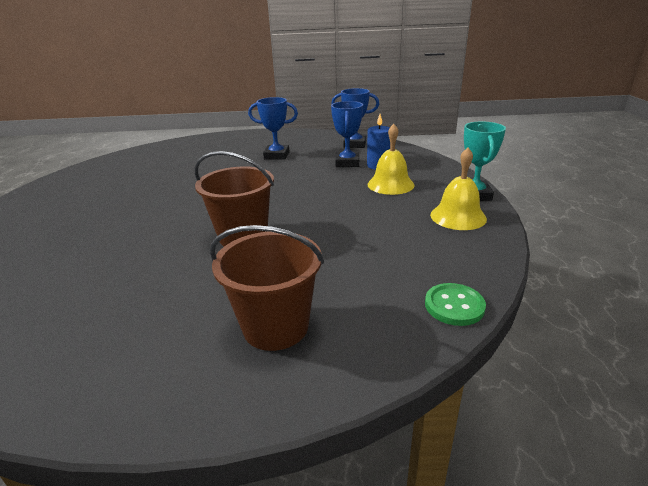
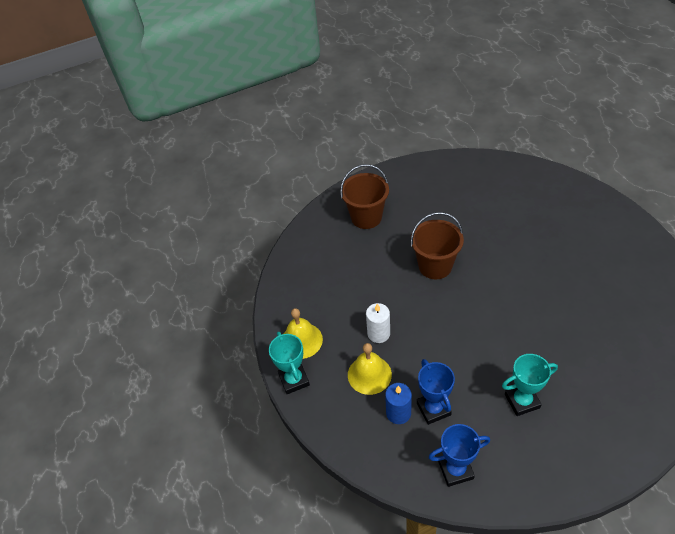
camera: 160 degrees right, 20 degrees up
blue trophy [248,97,298,160] -> turquoise trophy [502,354,558,416]
green button [425,283,486,326] -> none
none -> white candle [366,303,390,343]

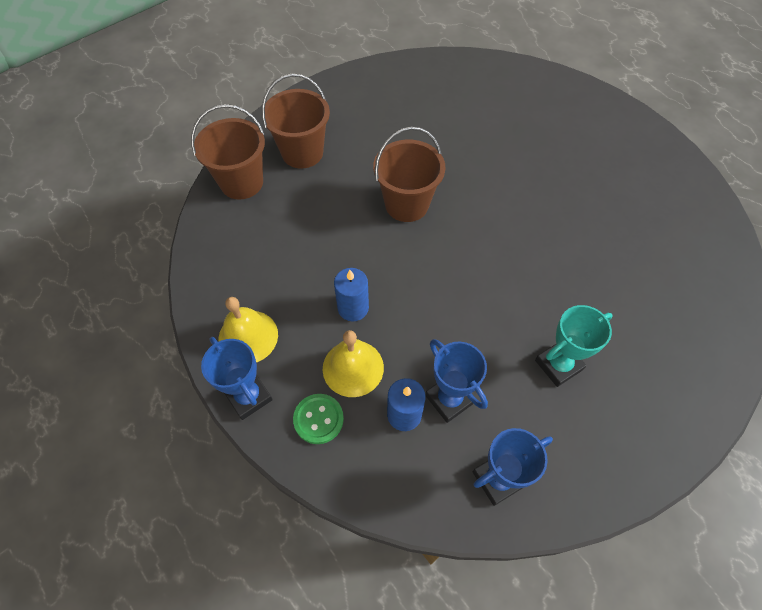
camera: 20 degrees left, 10 degrees up
turquoise trophy [269,332,310,394] -> blue trophy [201,337,273,420]
white candle [366,303,390,343] -> blue candle [334,268,369,321]
none -> brown bucket [191,104,265,199]
none -> green button [293,394,344,444]

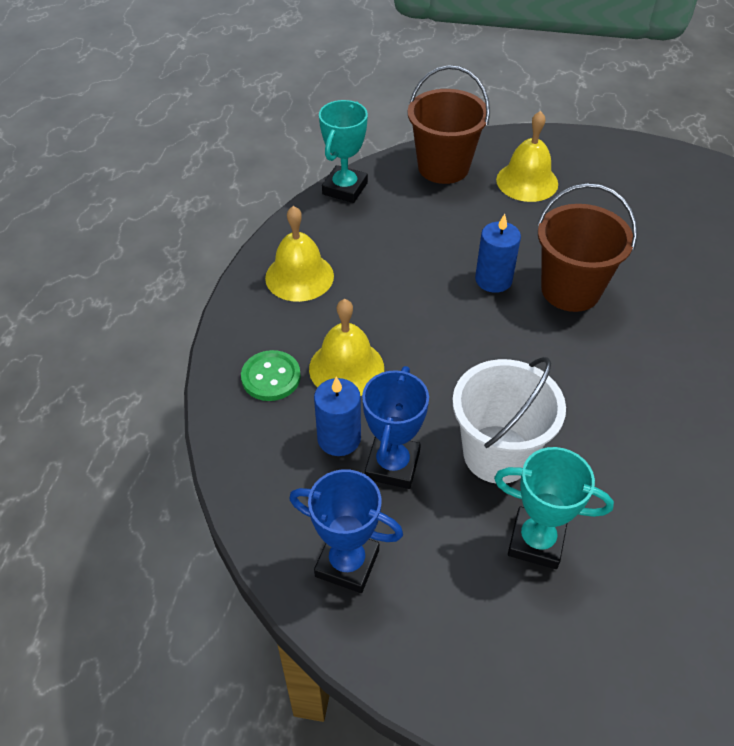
camera: 50 degrees right, 10 degrees down
blue trophy [201,337,273,420] -> none
brown bucket [262,73,330,169] -> yellow bell [496,111,558,202]
blue candle [334,268,369,321] -> blue candle moved to [475,214,521,293]
none -> turquoise trophy [319,100,368,203]
none -> white bucket [452,357,566,483]

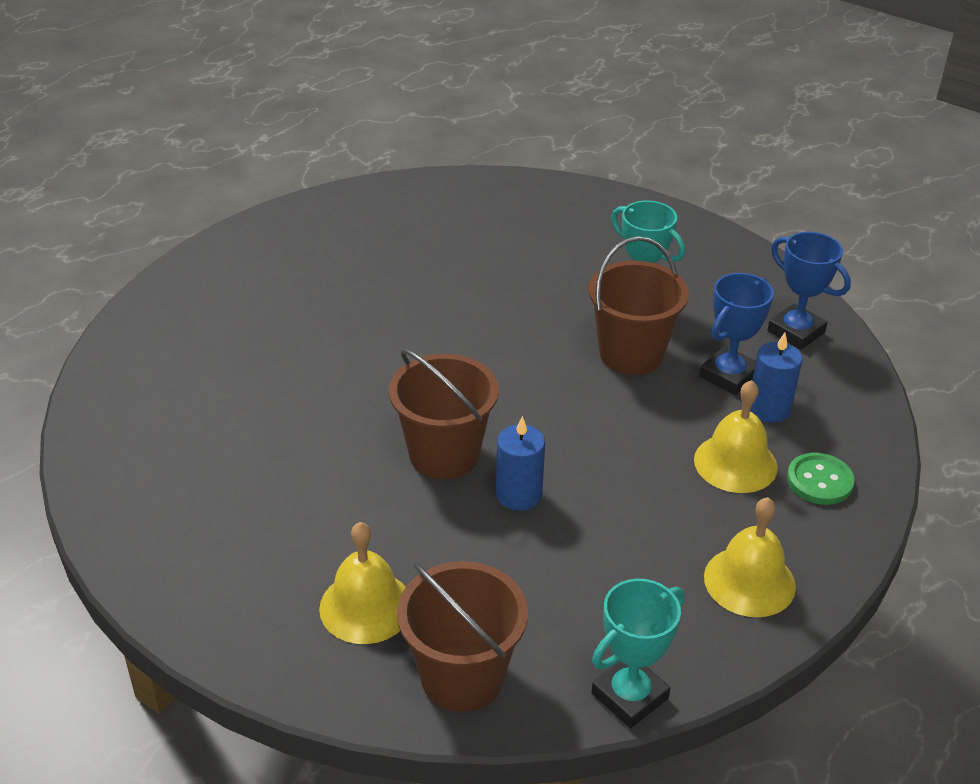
camera: 155 degrees left, 10 degrees down
white bucket [452,357,566,483] -> brown bucket [588,236,689,375]

